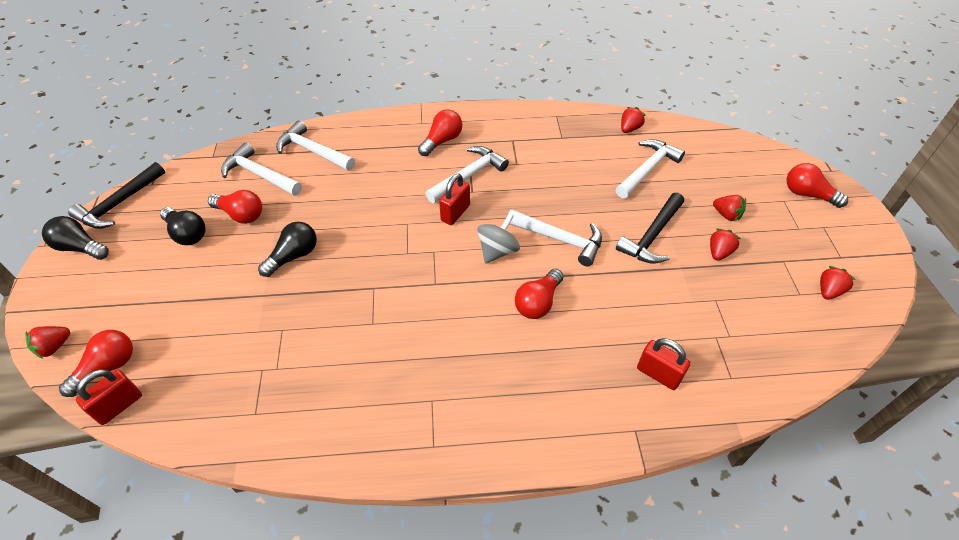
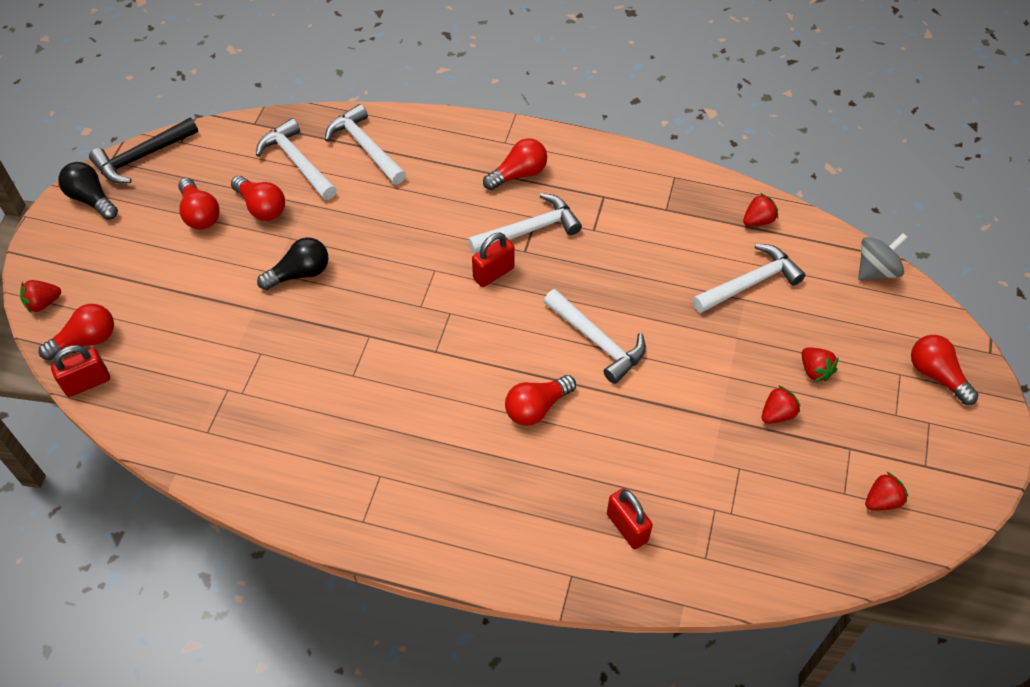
camera: 20 degrees right, 5 degrees up
black light bulb [160,207,206,245] -> red light bulb [178,178,220,230]
grey spinning top [477,213,520,264] -> grey spinning top moved to [858,233,908,281]
black hammer [616,193,684,264] -> none

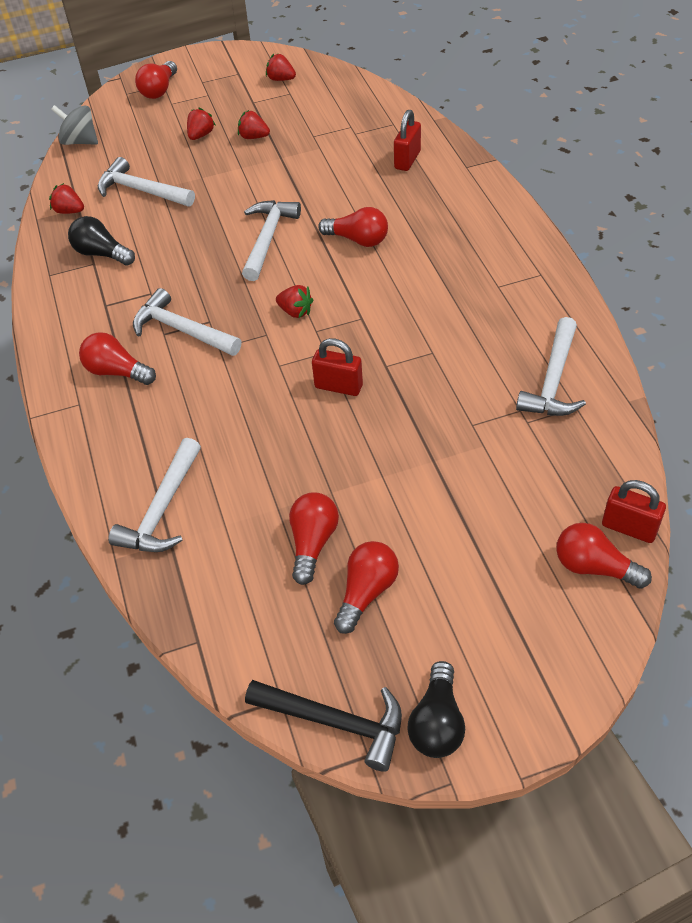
camera: 120 degrees left, 5 degrees down
red strawberry [20,280,61,314] -> red strawberry moved to [276,285,313,318]
white hammer [256,118,337,200] -> white hammer moved to [516,317,586,416]
black light bulb [257,237,329,290] -> black light bulb moved to [68,216,135,266]
red padlock [472,233,515,287] -> red padlock moved to [312,338,363,396]

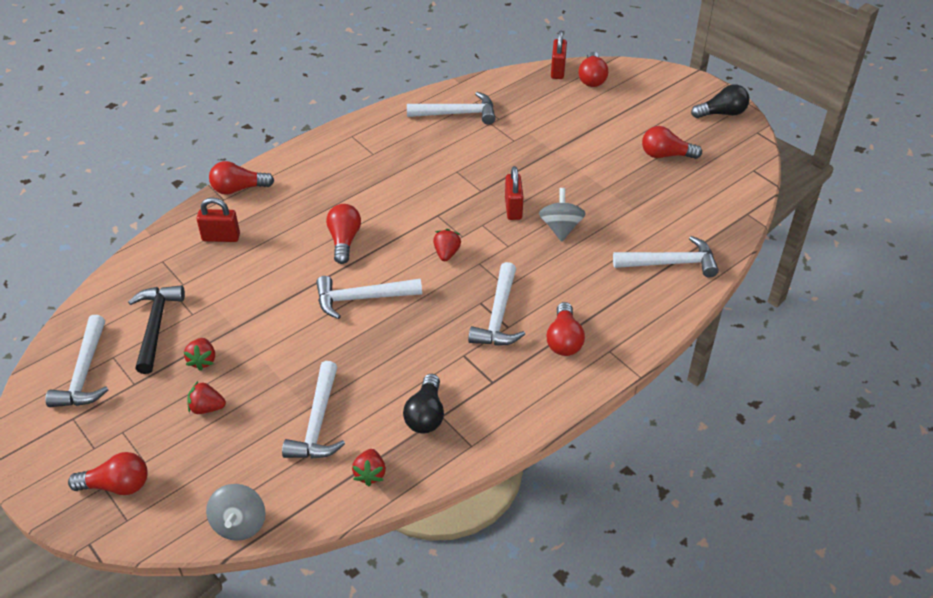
camera: 115 degrees left, 5 degrees down
black hammer [245,680,402,772] -> black hammer moved to [128,285,185,374]
red strawberry [266,53,296,81] -> white hammer [45,315,109,407]
red light bulb [289,493,339,585] -> red light bulb moved to [209,161,274,195]
none -> grey spinning top [539,188,585,242]

